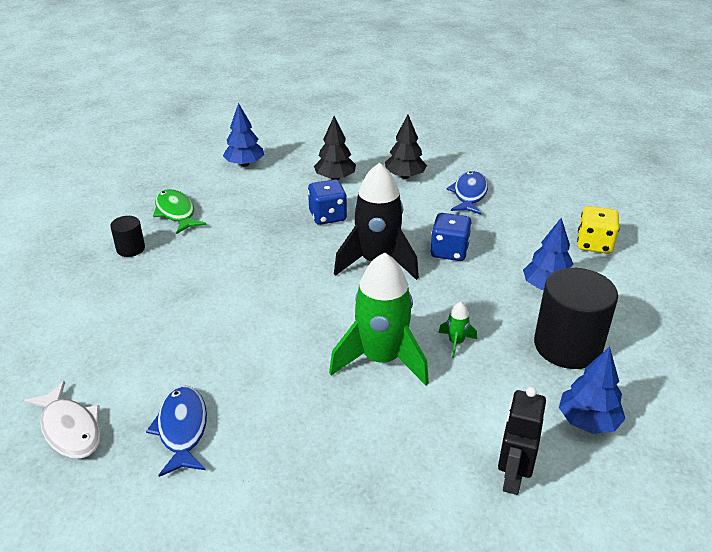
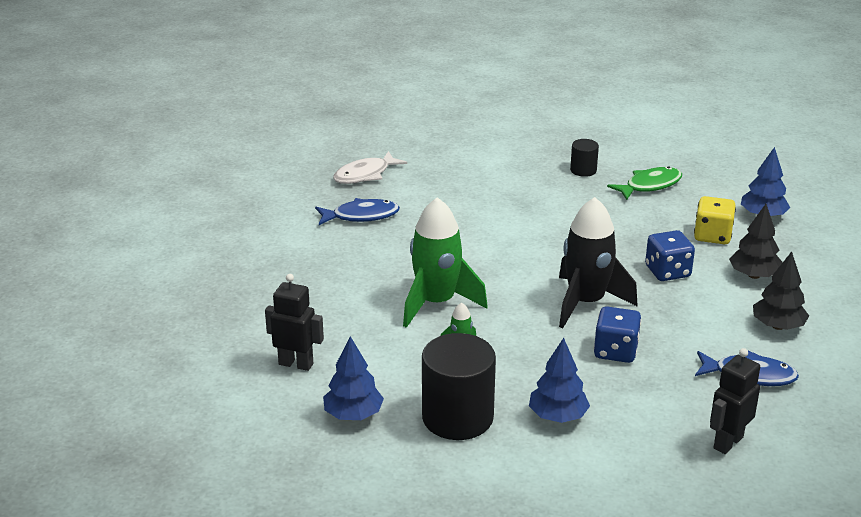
camera: 90 degrees right, 5 degrees down
yellow dice [577,206,620,254] -> yellow dice moved to [694,196,736,244]
none -> black robot [710,348,760,454]

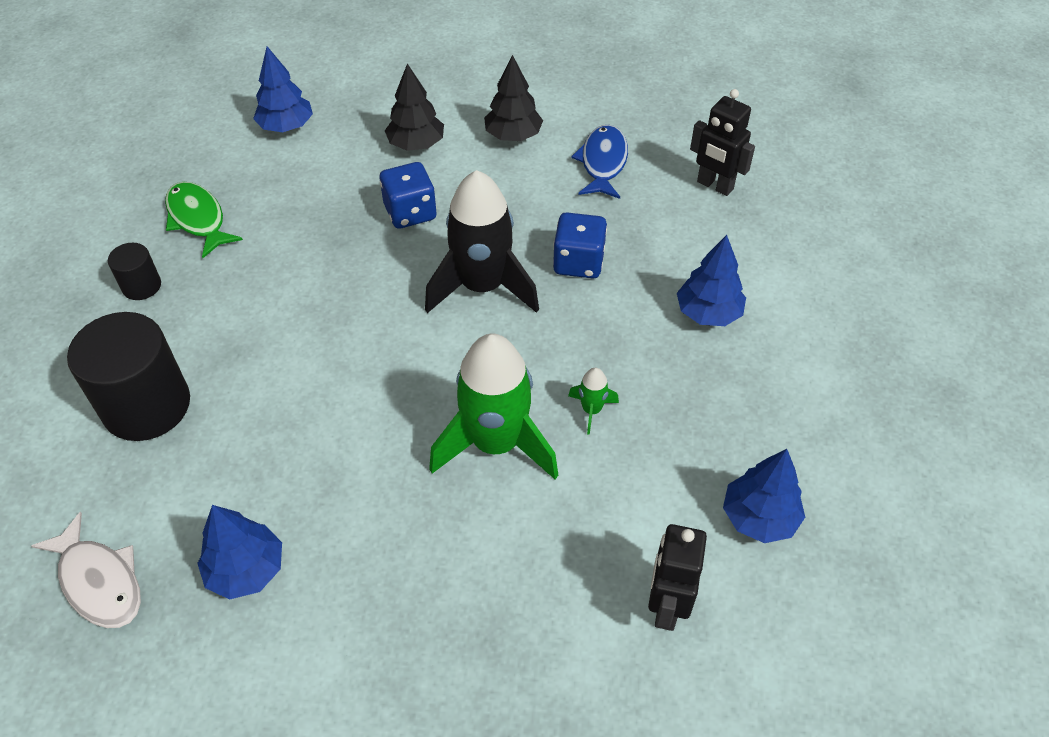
camera: 95 degrees left, 20 degrees up
blue fish [315,198,400,225] -> blue tree [197,505,282,599]
black cylinder [422,333,496,440] -> black cylinder moved to [67,312,190,441]
yellow dice [694,196,736,244] -> none

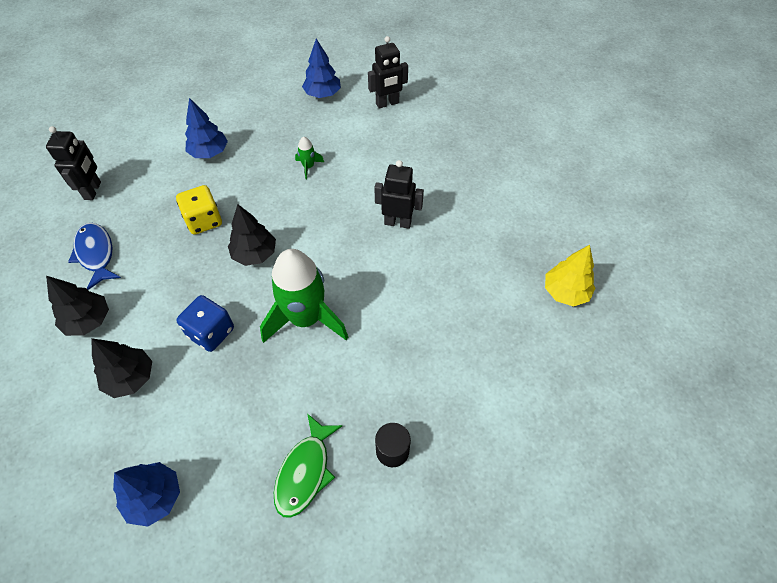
camera: 125 degrees left, 5 degrees up
white fish [31,512,141,628] -> yellow tree [545,245,596,306]
black cylinder [67,312,190,441] -> none
blue tree [197,505,282,599] -> none
black rocket [425,170,539,313] -> black tree [228,204,276,266]
green rocket [429,334,558,479] -> green rocket moved to [260,249,348,343]
blue dice [553,212,607,278] -> yellow dice [176,185,222,235]
blue fish [571,125,628,199] -> blue fish turned 90 degrees clockwise [68,222,121,290]
none -> black robot [374,160,424,229]

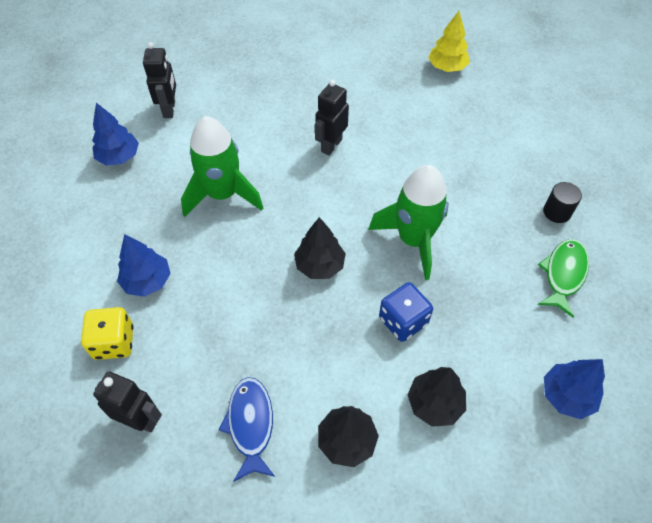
camera: 70 degrees left, 0 degrees up
blue fish [68,222,121,290] -> blue fish turned 90 degrees clockwise [218,377,275,482]
yellow dice [176,185,222,235] -> yellow dice moved to [81,307,133,360]
green fish [274,413,342,518] -> green fish turned 105 degrees counterclockwise [538,239,589,317]
green rocket [295,137,324,179] -> green rocket [181,116,263,217], size x2.41

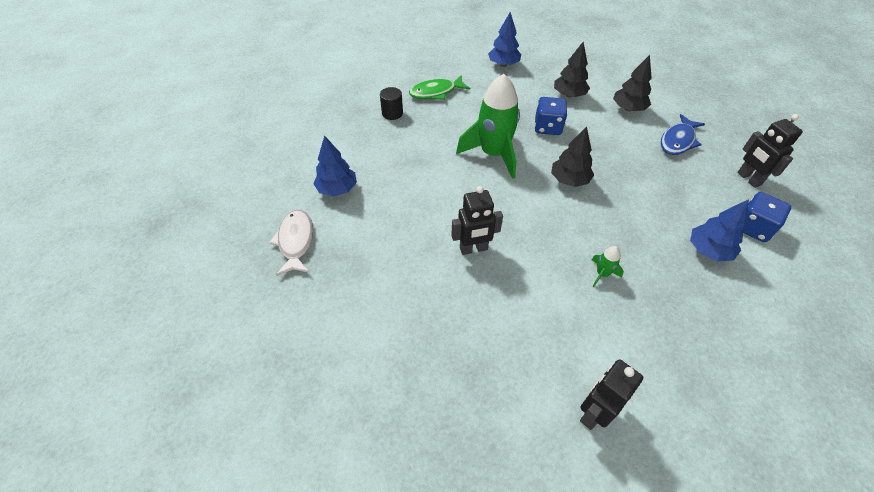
camera: 135 degrees left, 5 degrees down
yellow dice [81,307,133,360] -> blue dice [743,192,791,242]
blue tree [92,103,139,165] -> blue tree moved to [313,135,357,197]
green rocket [181,116,263,217] -> green rocket [592,246,624,287], size x0.42
yellow tree [428,11,470,72] -> white fish [269,210,313,276]

